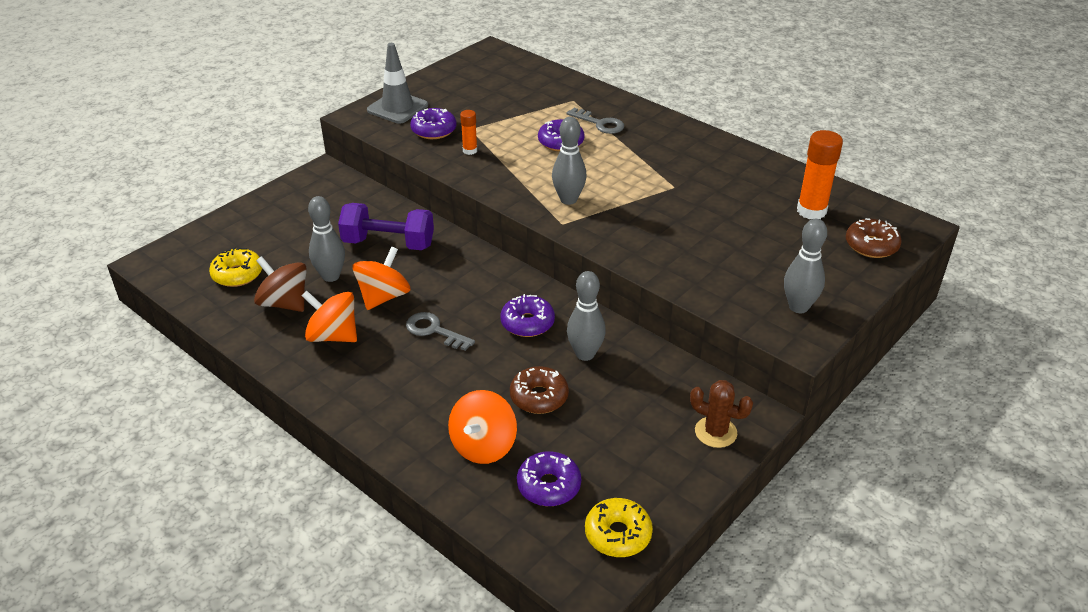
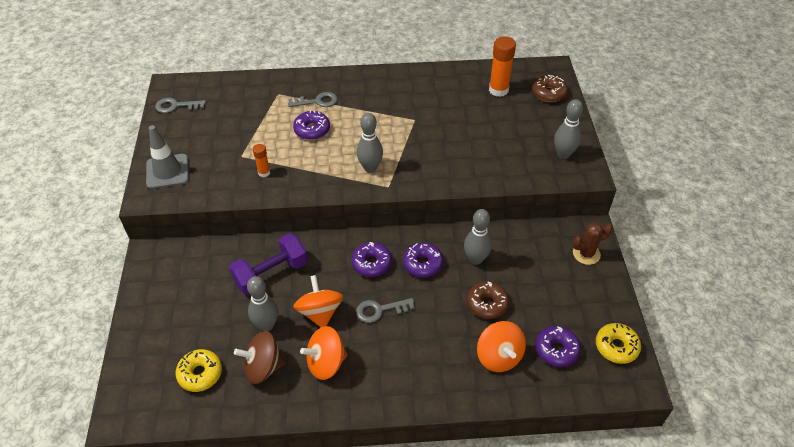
camera: 45 degrees left, 10 degrees up
purple donut [410,108,457,139] -> purple donut moved to [351,242,392,277]
none -> grey key [155,98,206,113]

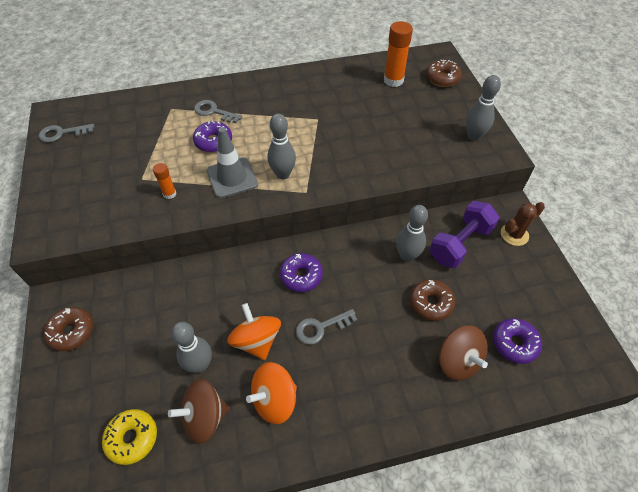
camera: 10 degrees left, 5 degrees up
grey traffic cone [146,125,189,189] -> grey traffic cone moved to [207,127,258,198]
purple dumbbell [229,233,308,296] -> purple dumbbell moved to [429,201,500,268]
grey key [288,92,337,107] -> grey key turned 135 degrees counterclockwise [194,100,242,123]
purple donut [403,243,443,278] -> none
orange spinning top [477,321,526,372] -> brown spinning top [439,325,488,380]
yellow donut [596,323,641,364] -> none
none -> brown donut [44,307,93,351]

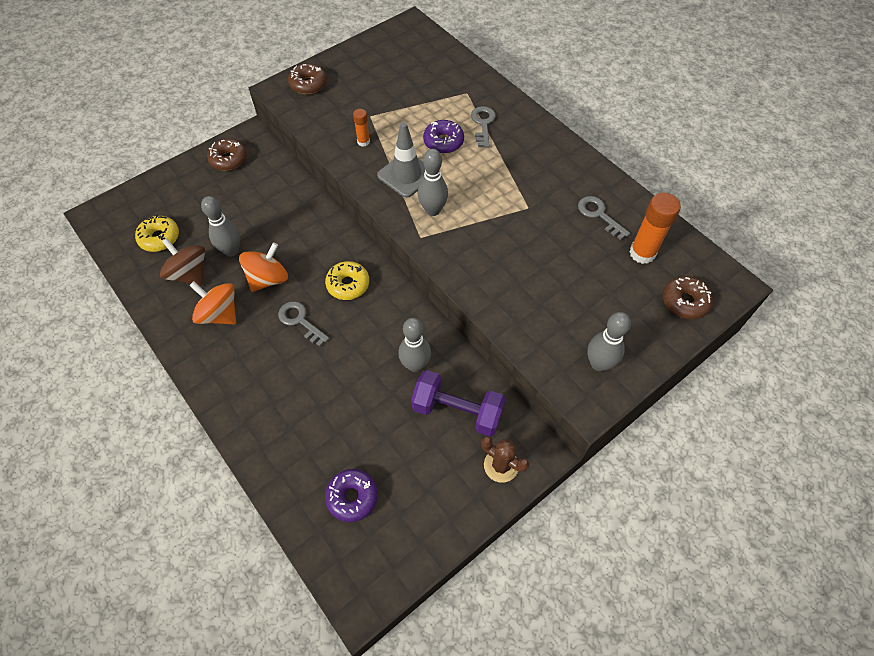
camera: 65 degrees right, 5 degrees up
grey key [39,124,94,143] -> grey key moved to [578,196,630,240]
purple donut [280,253,323,292] -> yellow donut [325,261,369,300]
brown donut [410,279,455,321] -> brown donut moved to [288,64,327,95]
brown spinning top [439,325,488,380] -> none

